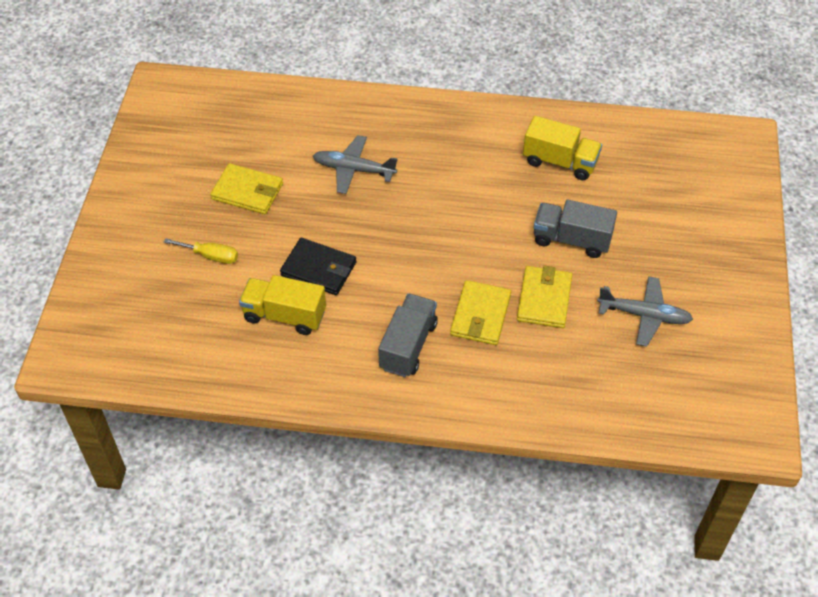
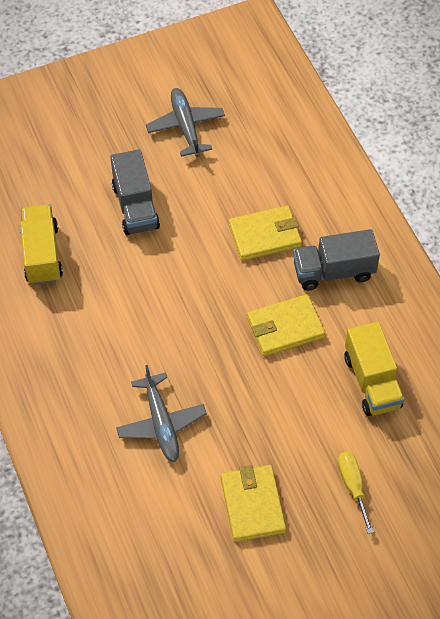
camera: 120 degrees left, 5 degrees up
black wallet [280,238,356,295] -> none
yellow wallet [517,266,572,328] -> yellow wallet moved to [247,294,326,356]

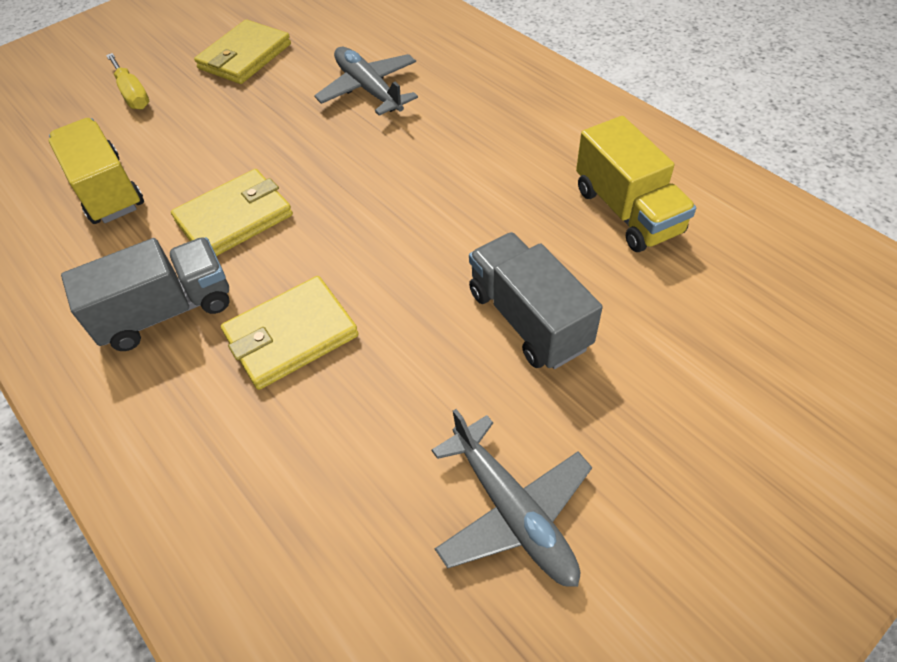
camera: 165 degrees right, 5 degrees down
yellow wallet [221,465,286,542] -> yellow wallet turned 60 degrees clockwise [194,19,291,84]

